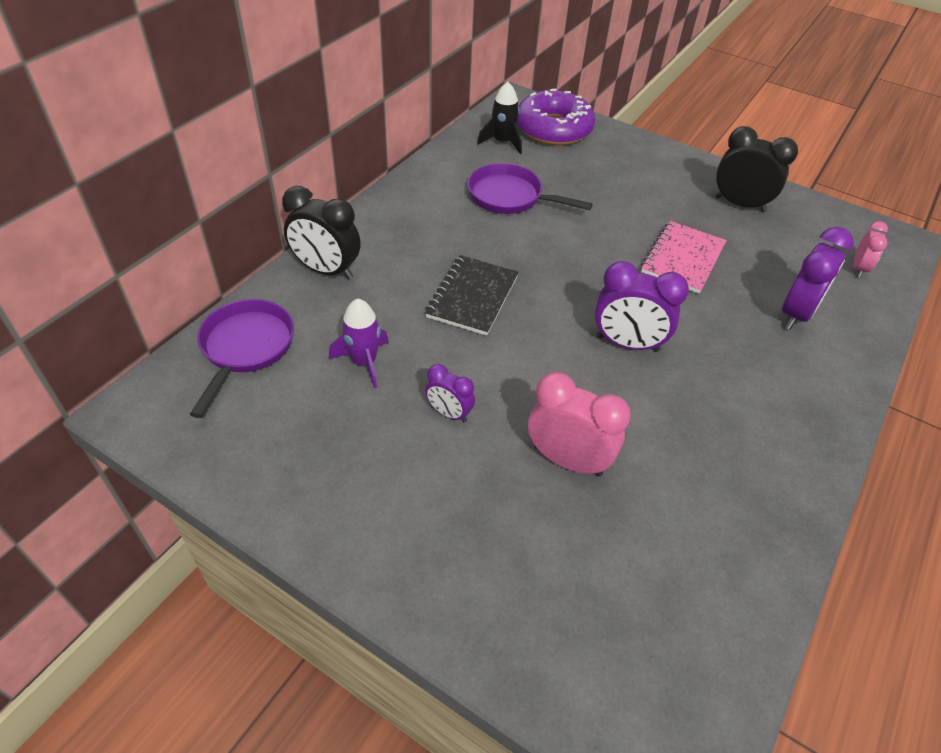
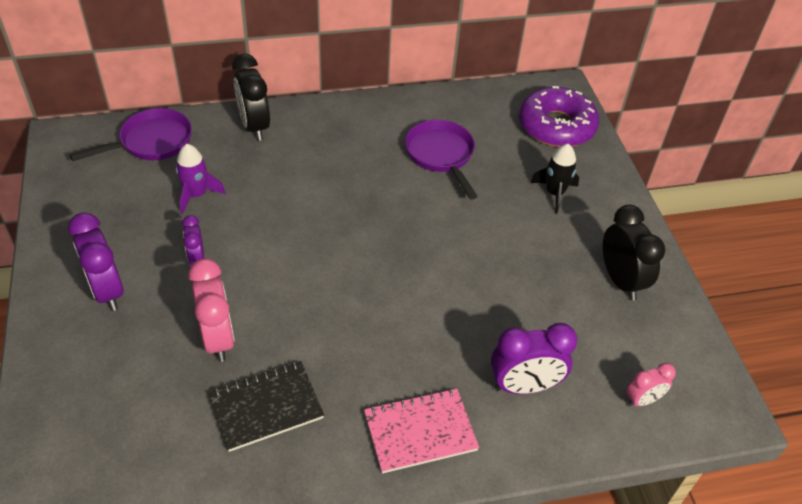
camera: 45 degrees right, 0 degrees up
black notebook [425,255,519,336] -> black notebook moved to [208,361,324,452]
black rocket [477,82,522,154] -> black rocket moved to [530,144,579,214]
purple clock [595,261,689,352] -> purple clock moved to [68,212,124,311]
pink notebook [641,221,727,294] -> pink notebook moved to [364,388,479,473]

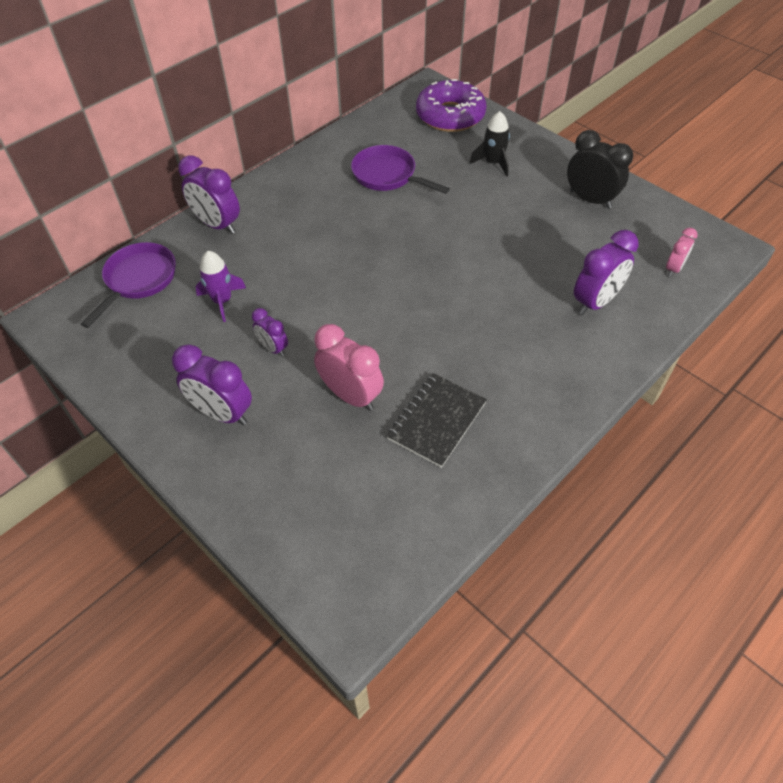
camera: 30 degrees left, 5 degrees up
black clock [232,54,270,141] -> purple clock [178,155,240,234]
pink notebook [364,388,479,473] -> none

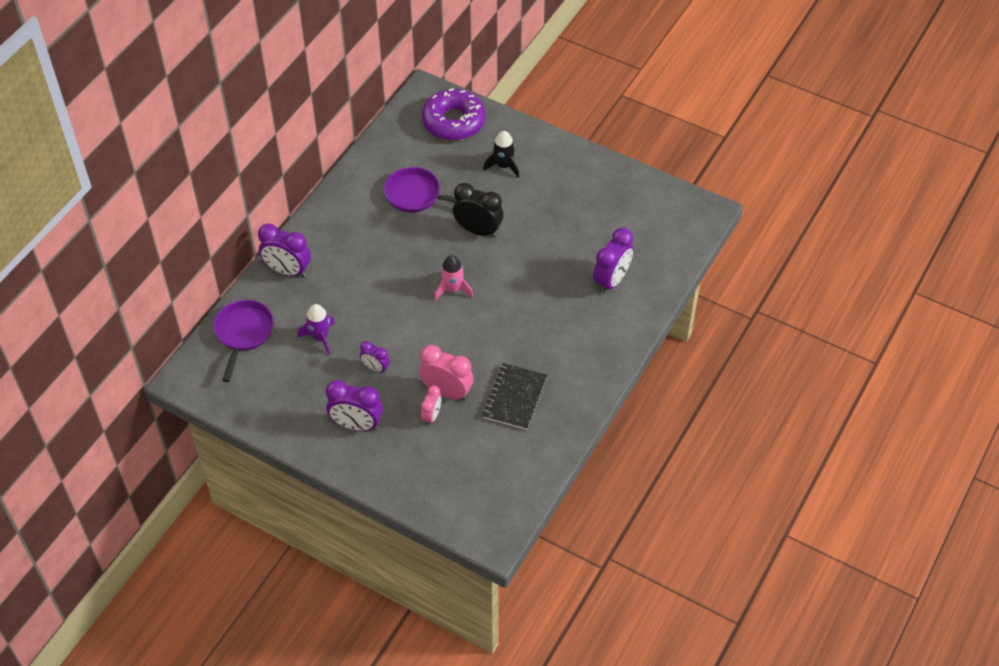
camera: 15 degrees left, 0 degrees up
black clock [567,130,633,209] -> black clock moved to [453,183,504,237]
pink clock [666,228,698,277] -> pink clock moved to [421,385,442,426]
none -> pink rocket [434,255,474,300]

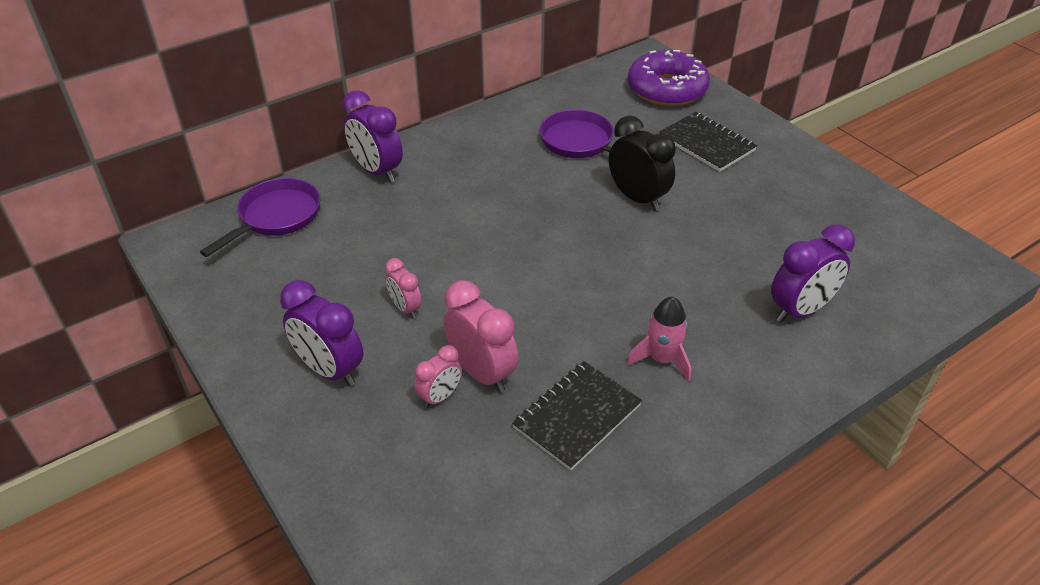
camera: 25 degrees right, 10 degrees down
purple rocket [298,304,335,355] -> none
purple clock [360,341,390,373] -> pink clock [385,258,422,319]
pink rocket [434,255,474,300] -> pink rocket moved to [627,296,691,382]
black rocket [483,131,519,178] -> black notebook [659,112,757,172]

